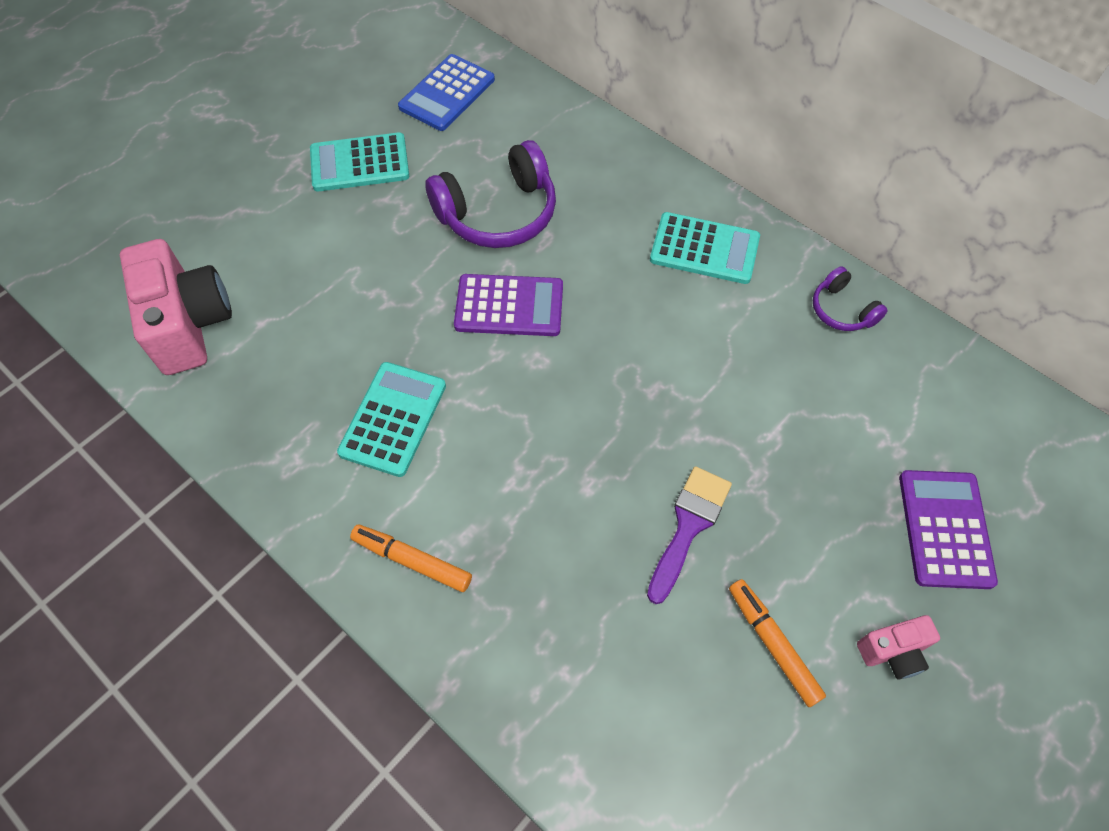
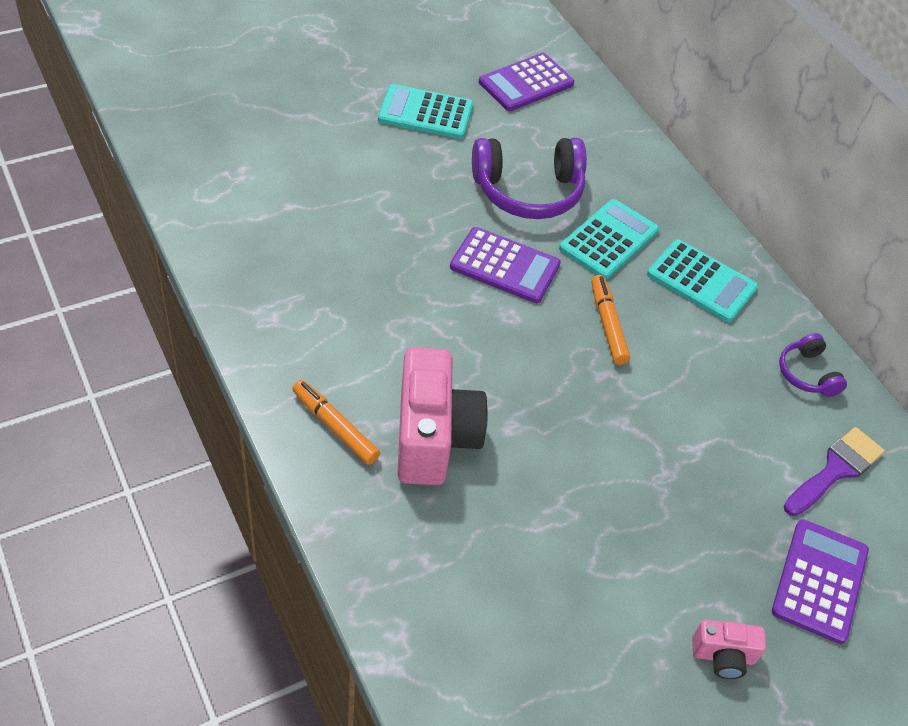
camera: 15 degrees right, 10 degrees down
pink camera [120,239,232,375] -> pink camera moved to [397,347,488,485]
turquoise calculator [337,362,446,477] -> turquoise calculator moved to [559,199,659,279]
blue calculator [398,54,495,131] -> purple calculator [479,53,574,111]
purple brush [647,466,732,604] -> purple brush moved to [784,427,885,516]
orange marker [729,579,826,707] -> orange marker moved to [591,275,630,365]

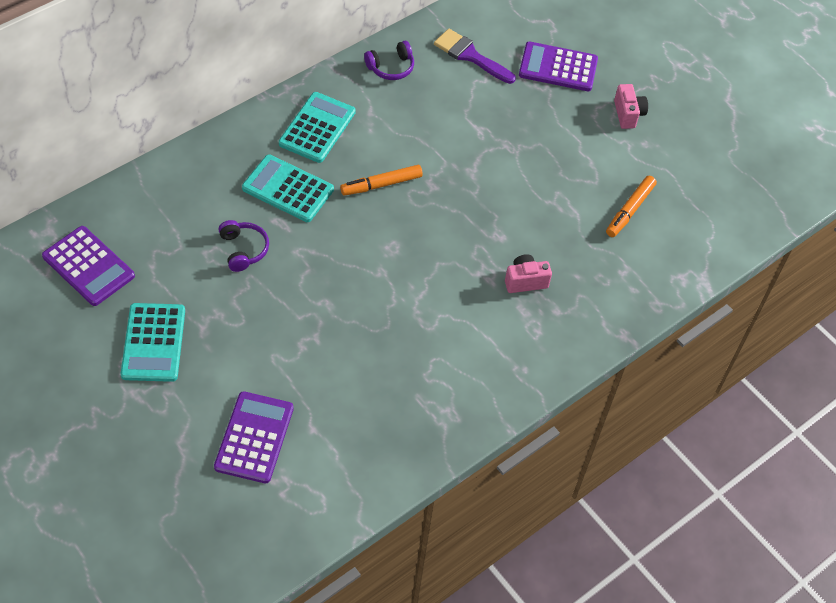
camera: 100 degrees left, 5 degrees up
orange marker [293,380,380,465] -> orange marker moved to [606,176,657,237]
pink camera [397,347,488,485] -> pink camera [505,254,552,293], size x0.49
purple calculator [450,227,561,303] -> purple calculator moved to [214,391,294,483]
purple headphones [472,138,587,219] -> purple headphones [218,220,269,272], size x0.52

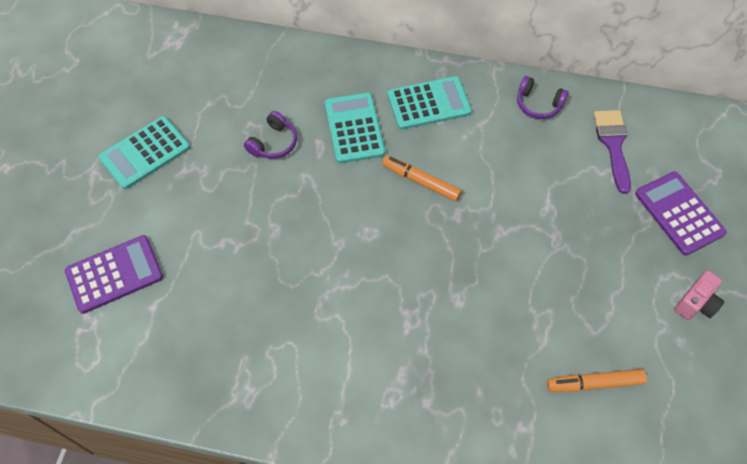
camera: 55 degrees right, 5 degrees up
purple calculator [42,226,135,306] -> none
pink camera [505,254,552,293] -> none

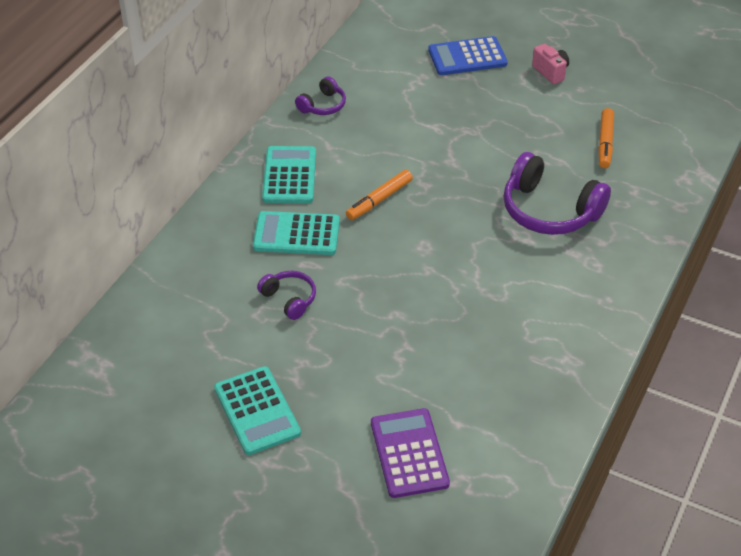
camera: 75 degrees left, 15 degrees down
purple brush [594,110,631,194] -> none
purple calculator [635,171,727,256] -> blue calculator [428,36,508,75]
none -> purple headphones [504,152,611,235]

